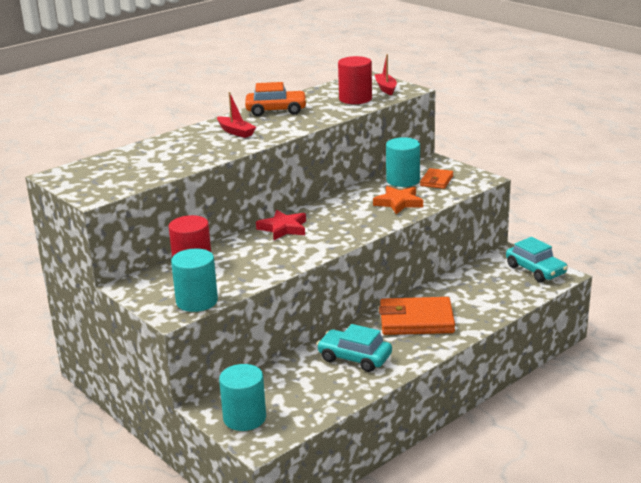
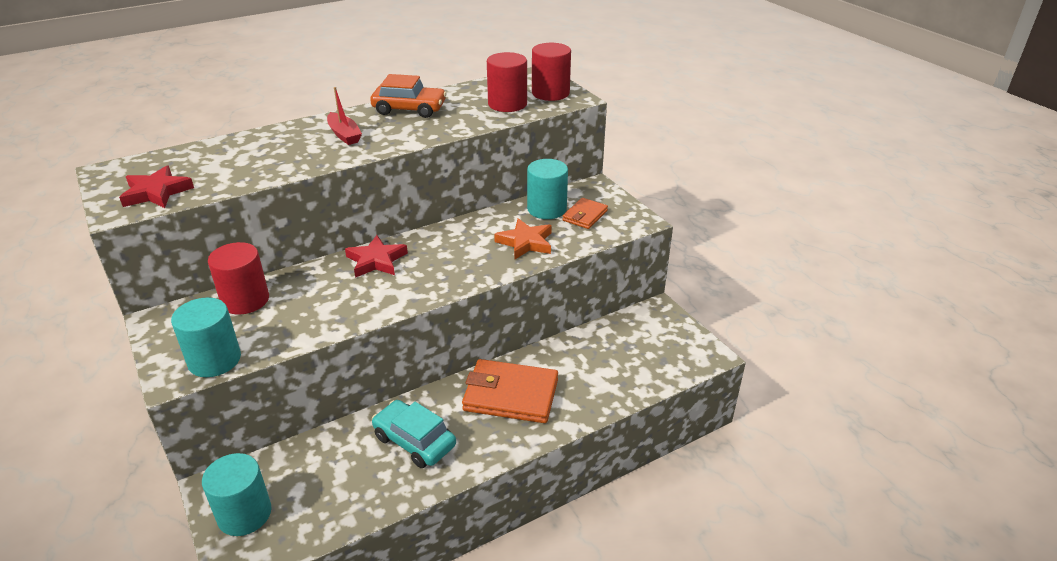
camera: 10 degrees right, 10 degrees up
red boat [374,54,397,95] -> red cylinder [532,43,571,101]
turquoise car [506,237,568,282] -> none
none -> red star [119,165,194,208]

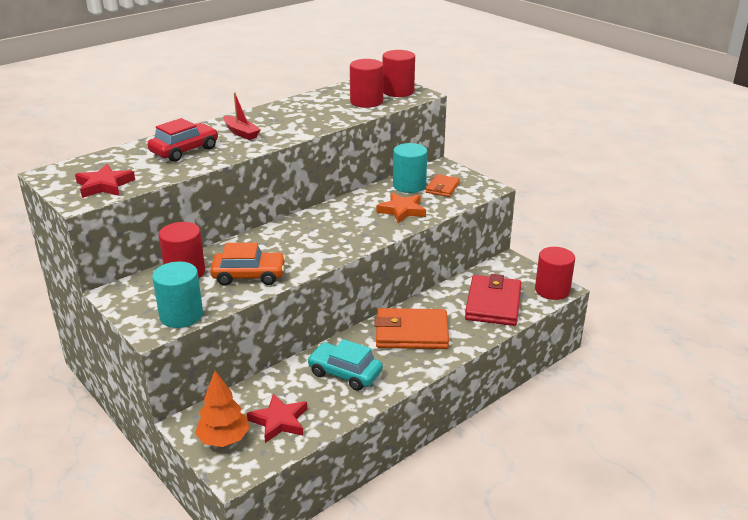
camera: 10 degrees left, 5 degrees down
turquoise cylinder [202,453,272,536] -> orange tree [195,371,250,447]
red star [345,235,408,278] -> red star moved to [247,393,307,443]
orange car [370,74,447,118] -> orange car moved to [210,243,286,286]
none -> red car [148,118,218,162]
none -> red wallet [465,274,522,326]
none -> red cylinder [535,247,575,300]

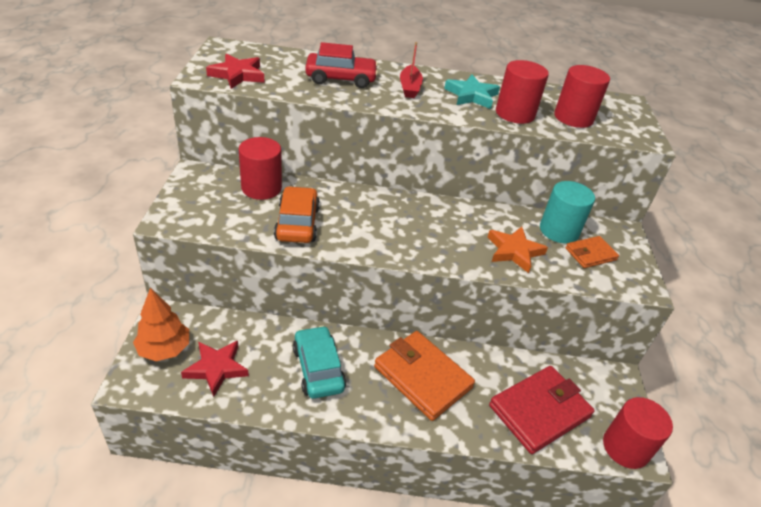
camera: 40 degrees right, 10 degrees up
turquoise cylinder [152,262,203,328] -> none
orange car [210,243,286,286] -> orange car turned 135 degrees counterclockwise [274,186,320,243]
red cylinder [383,50,415,97] -> red cylinder moved to [496,60,549,124]
none -> turquoise star [444,75,500,109]

